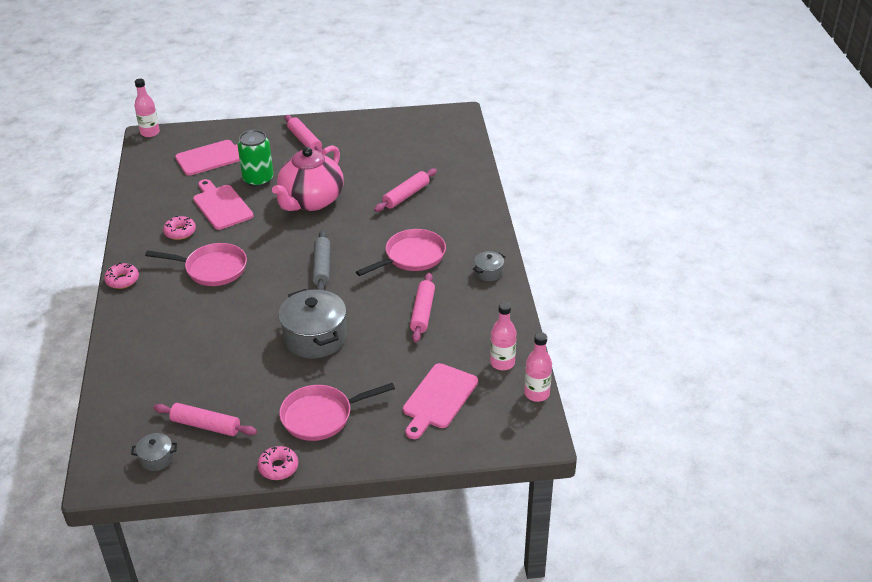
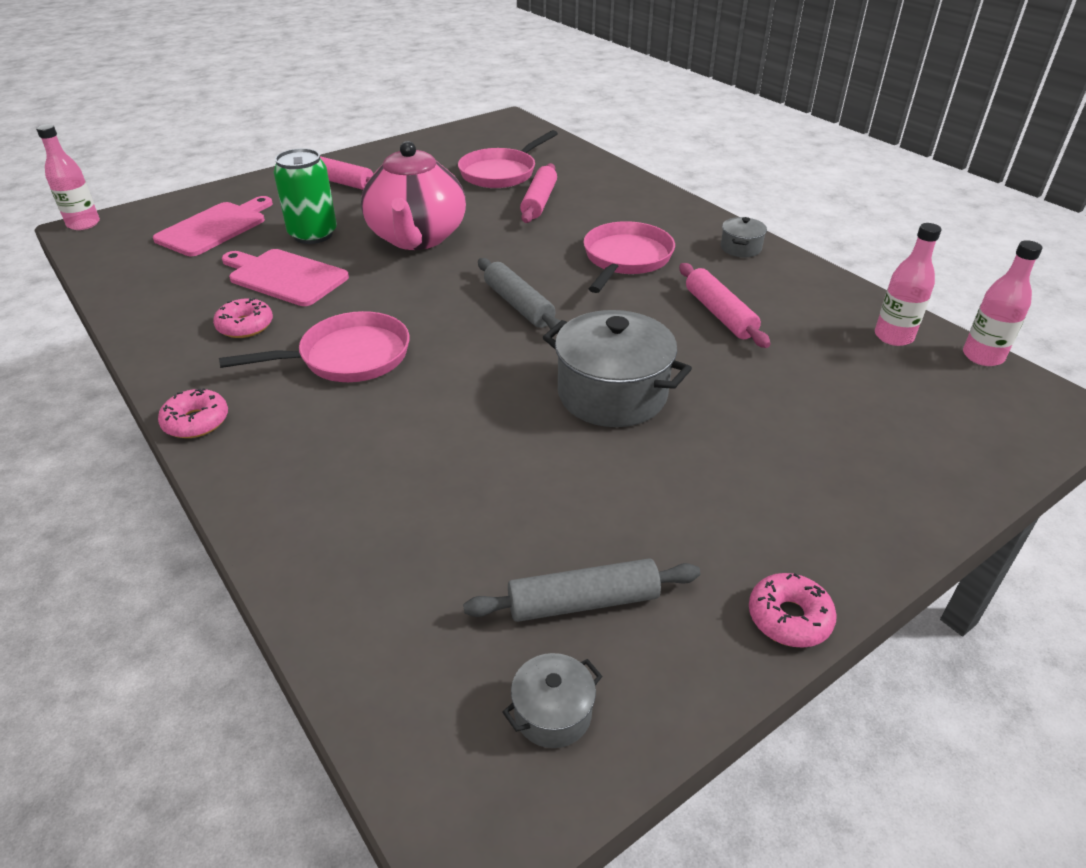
camera: 30 degrees left, 0 degrees up
pink rolling pin [153,403,257,436] -> grey rolling pin [463,558,701,622]
pink pan [279,383,395,441] -> pink pan moved to [458,130,558,188]
pink cutting board [403,363,478,439] -> none

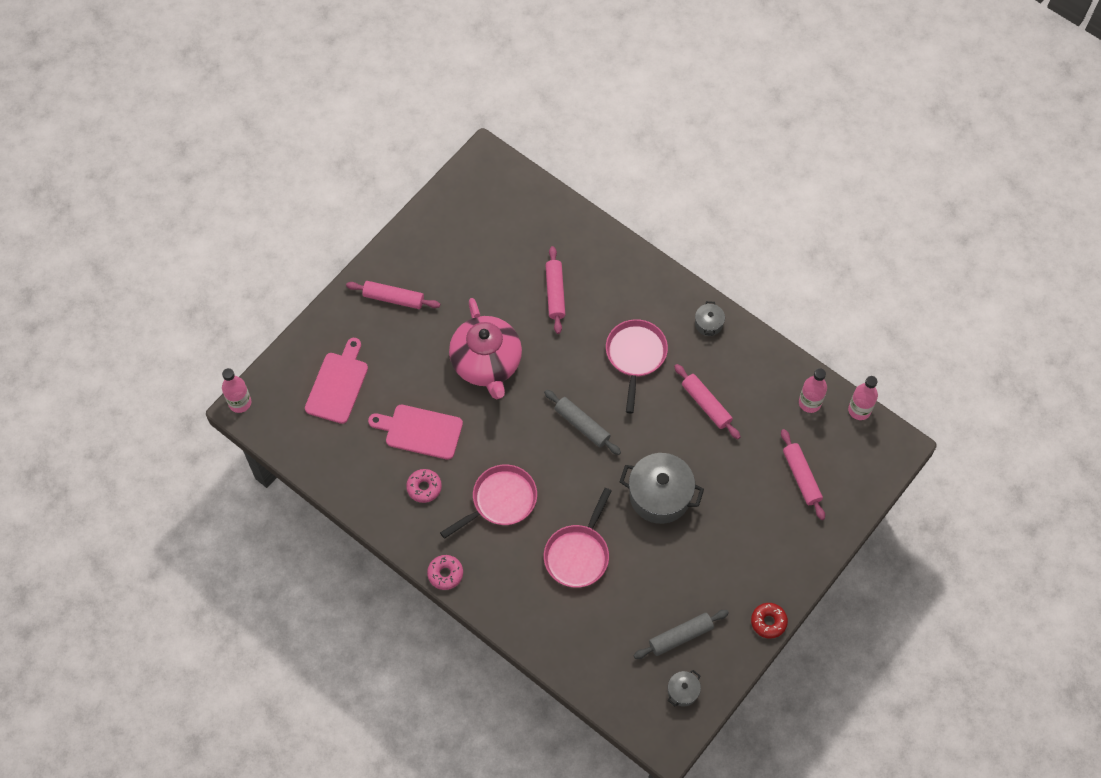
camera: 15 degrees left, 25 degrees up
green can [273,148,337,244] -> none
pink pan [458,130,558,188] -> pink pan moved to [544,488,612,588]
pink donut [749,573,837,648] -> red donut [751,603,788,639]
none -> pink rolling pin [781,429,825,520]

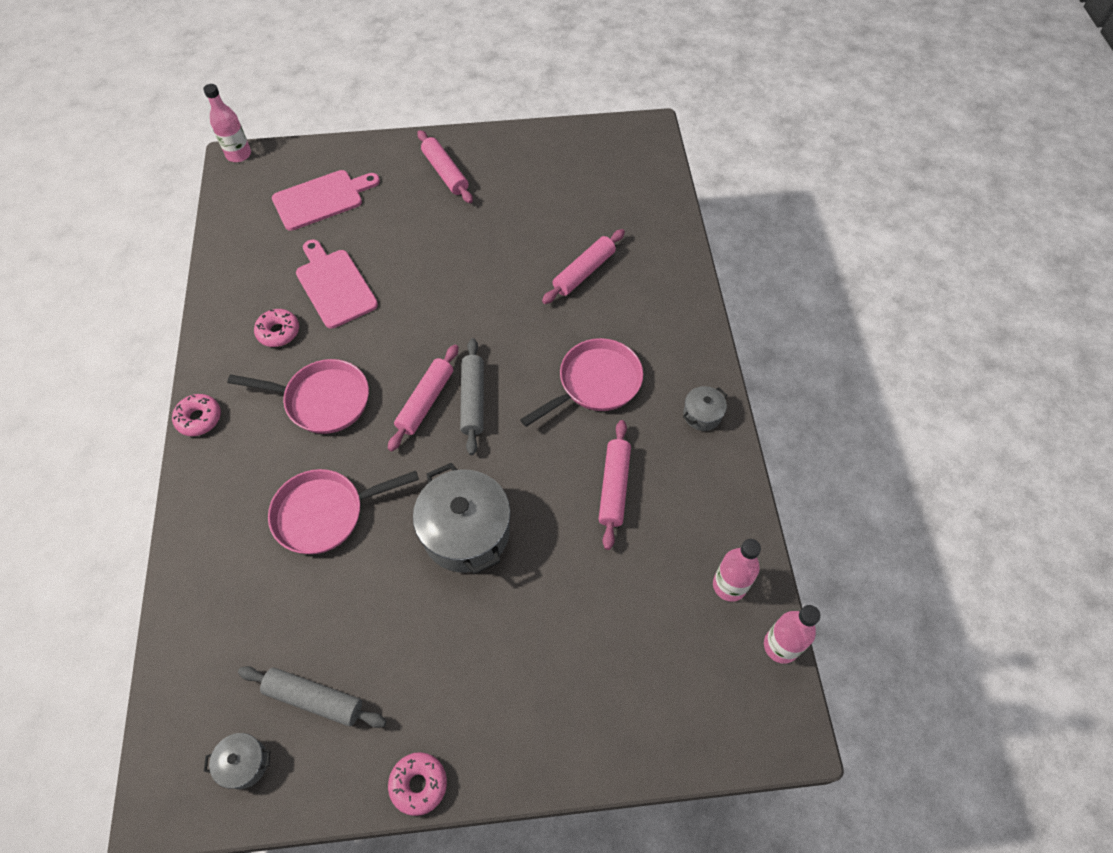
camera: 45 degrees right, 5 degrees down
pink teapot [449,298,522,399] -> none
red donut [751,603,788,639] -> pink donut [388,752,447,816]
pink rolling pin [781,429,825,520] -> pink rolling pin moved to [388,345,458,451]

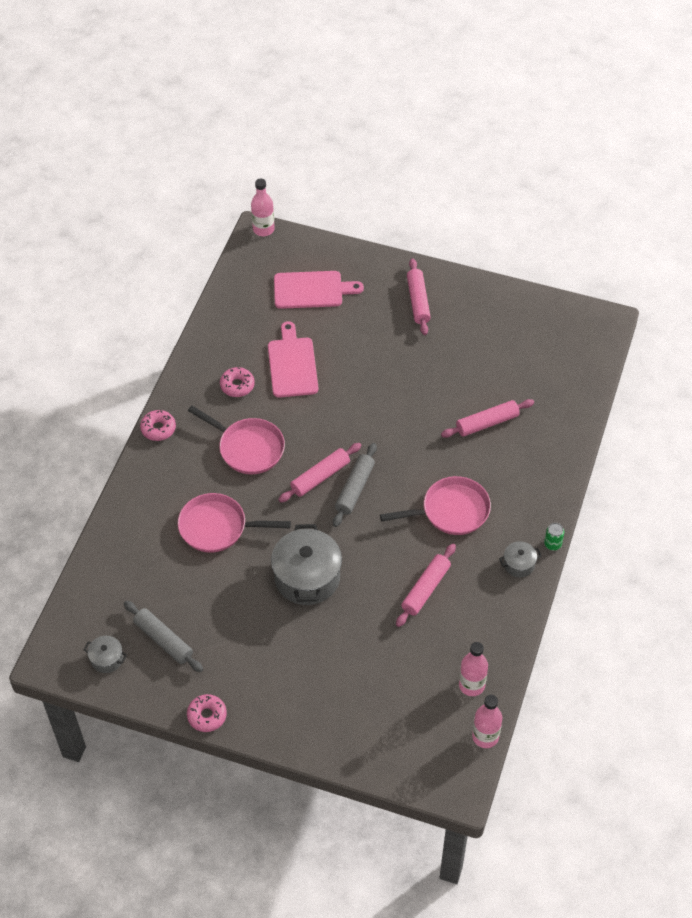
camera: 25 degrees right, 5 degrees down
none -> green can [544,523,564,550]

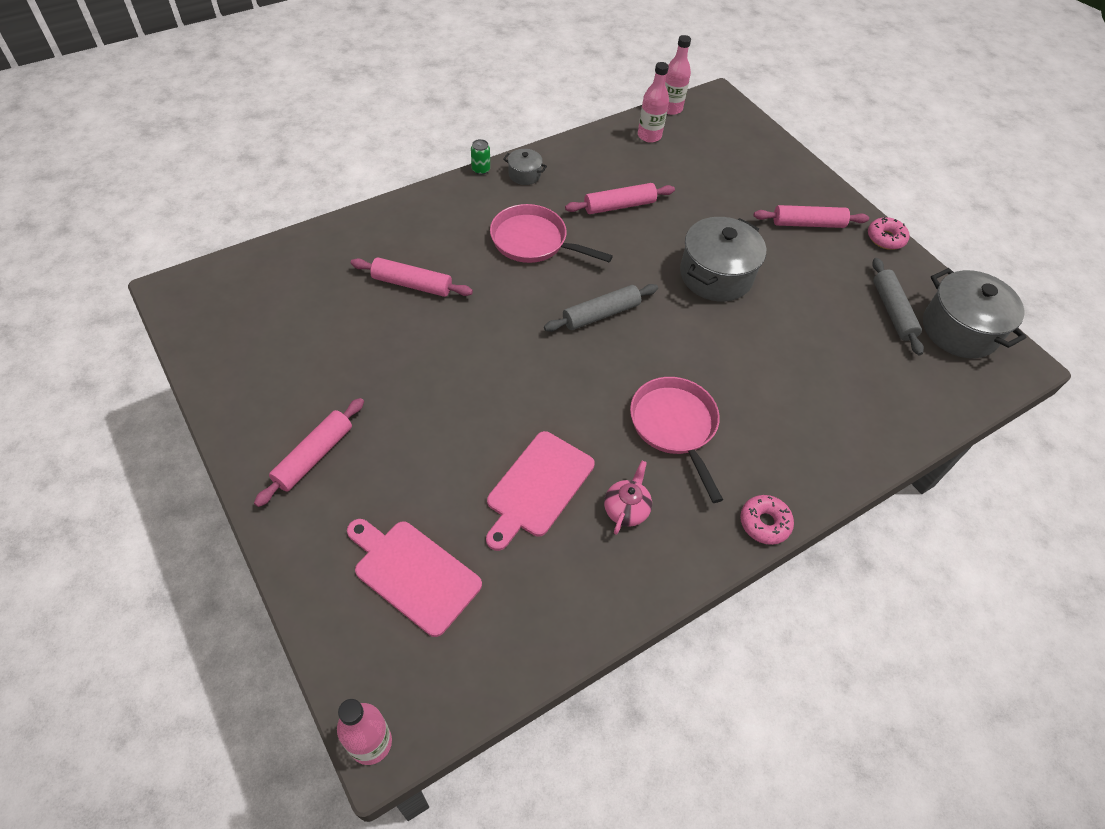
camera: 145 degrees left, 0 degrees up
grey pot [84,636,127,673] -> grey pot [923,268,1027,358], size x2.10
pink pan [178,493,291,553] -> none
pink donut [220,367,255,397] -> pink teapot [604,461,652,535]
pink rolling pin [278,443,362,503] -> pink rolling pin moved to [754,205,869,228]

